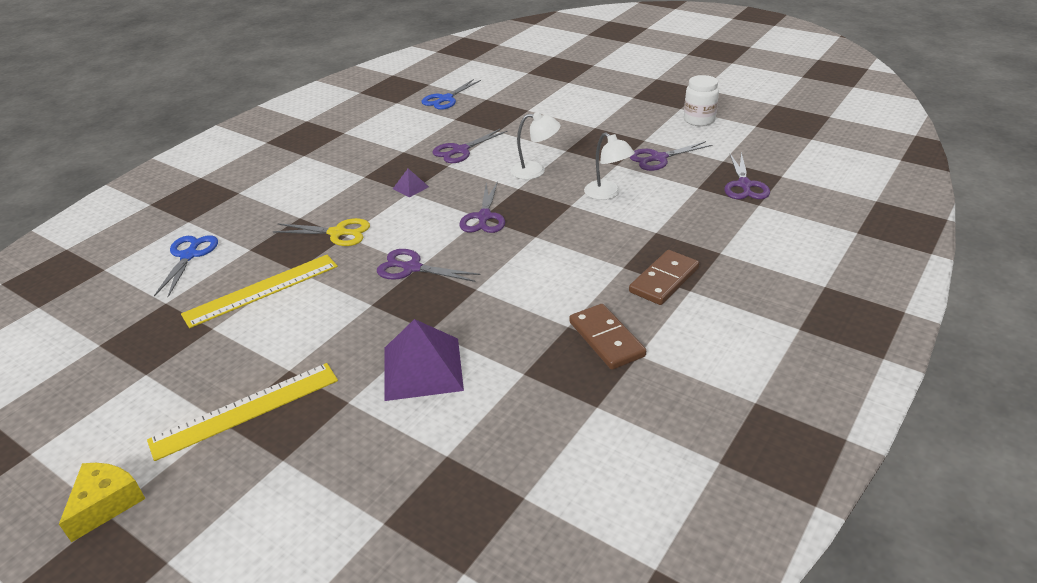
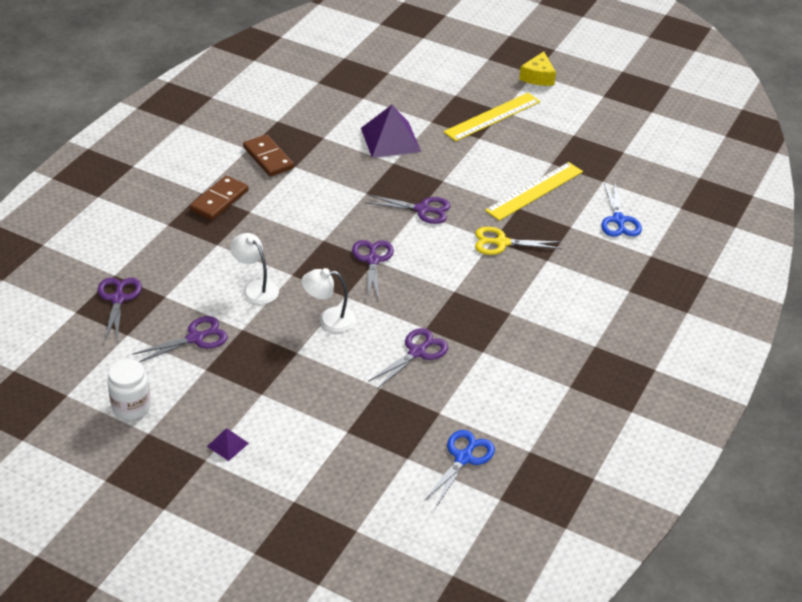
camera: 170 degrees right, 5 degrees up
purple pyramid [393,169,429,198] -> purple pyramid moved to [207,428,249,461]

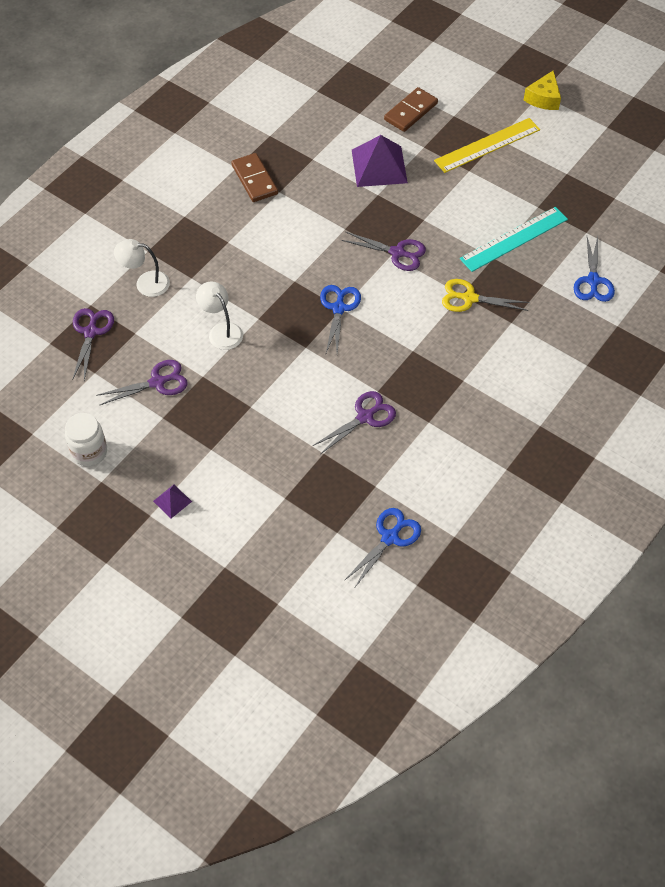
camera: 10 degrees right, 15 degrees up
brown domino [190,176,249,220] -> brown domino moved to [384,87,438,132]
white lamp [301,268,356,332] -> white lamp moved to [114,239,170,297]
purple scissors [352,240,394,301] -> blue scissors [320,285,361,353]
yellow ruler [485,162,583,221] -> turquoise ruler [460,207,568,272]

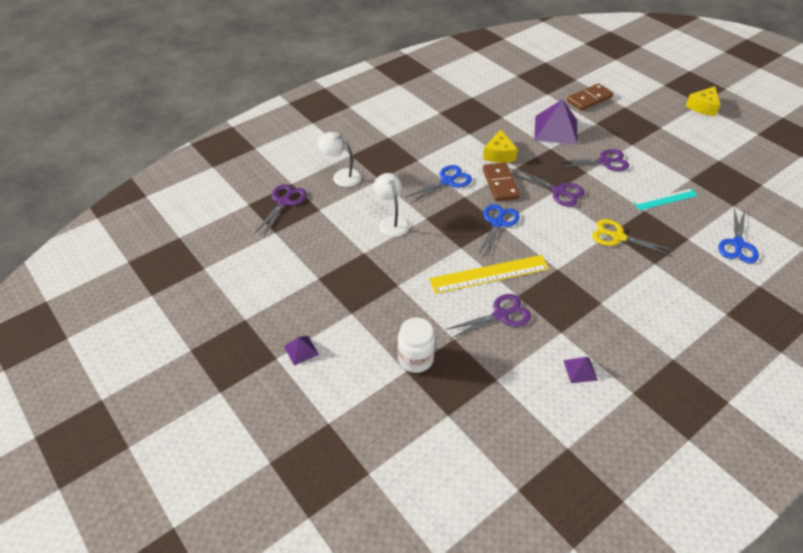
camera: 15 degrees right, 10 degrees down
white jar [65,413,107,466] -> white jar moved to [397,317,435,373]
purple scissors [96,360,188,405] -> purple scissors moved to [559,149,629,171]
brown domino [231,153,278,202] -> brown domino moved to [483,162,520,201]
blue scissors [344,508,421,587] -> blue scissors moved to [405,165,472,203]
yellow ruler [434,118,540,173] -> yellow ruler moved to [429,255,549,294]
turquoise ruler [460,207,568,272] -> turquoise ruler [633,189,698,211], size x0.62
none -> yellow cheese [483,129,518,163]
none -> purple pyramid [563,357,598,383]

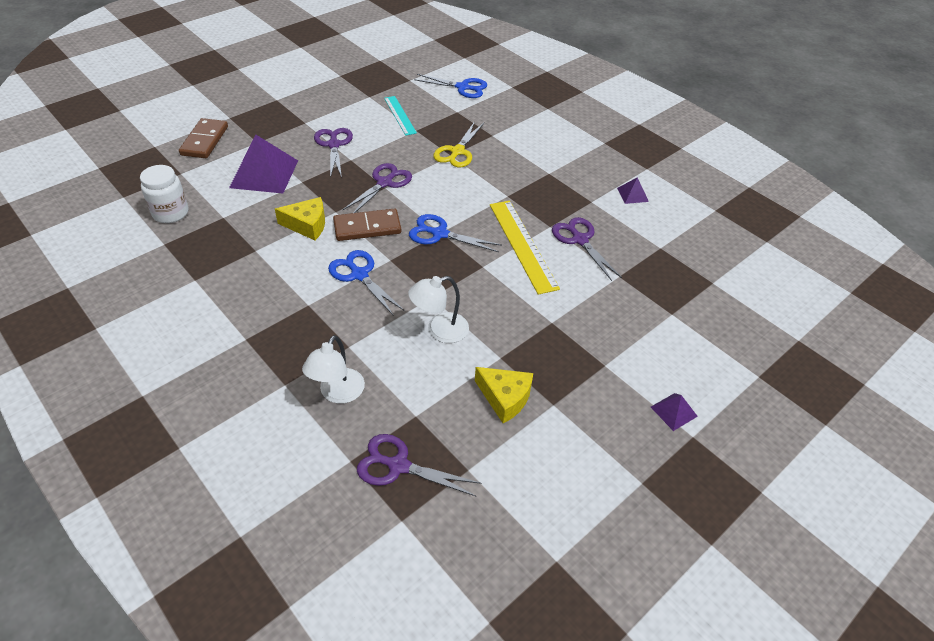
camera: 95 degrees left, 0 degrees up
white jar [397,317,435,373] -> white jar moved to [140,165,189,223]
brown domino [567,83,614,111] -> brown domino turned 45 degrees clockwise [179,118,228,158]
yellow cheese [686,86,720,116] -> yellow cheese moved to [475,367,533,423]

